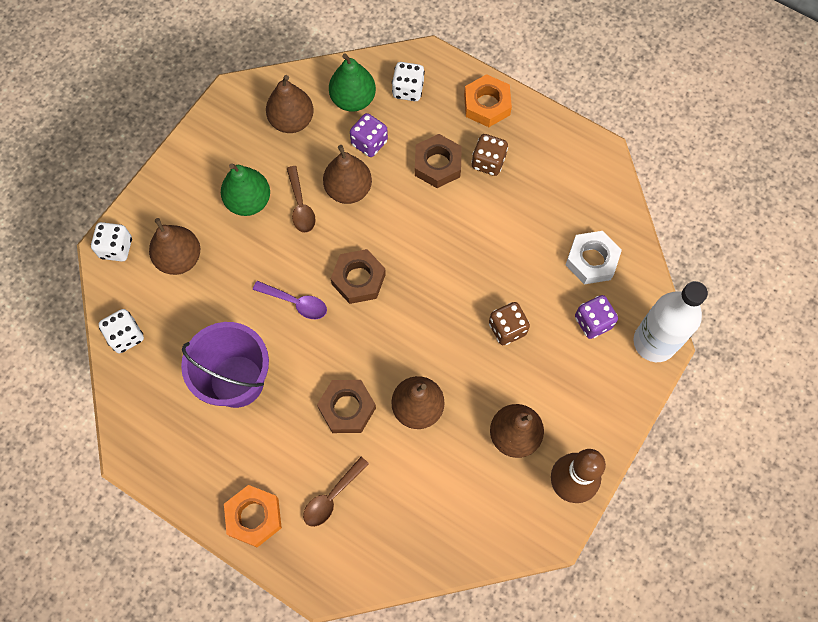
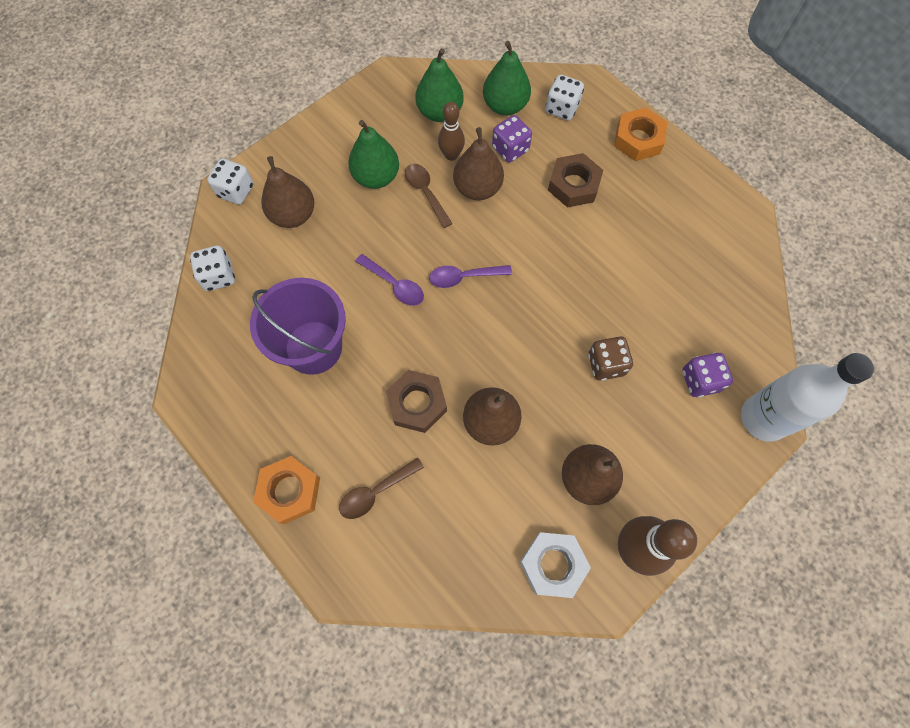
camera: 15 degrees right, 0 degrees up
brown pear [266,75,314,133] -> green pear [415,48,464,122]
brown spoon [287,166,316,233] -> brown spoon turned 150 degrees clockwise [405,164,453,228]
brown nut [331,249,386,304] -> purple spoon [429,265,512,288]
brown dice [472,134,508,176] -> none
white nut [566,231,622,284] -> white nut moved to [520,532,591,598]
none -> brown bowling pin [438,102,465,161]

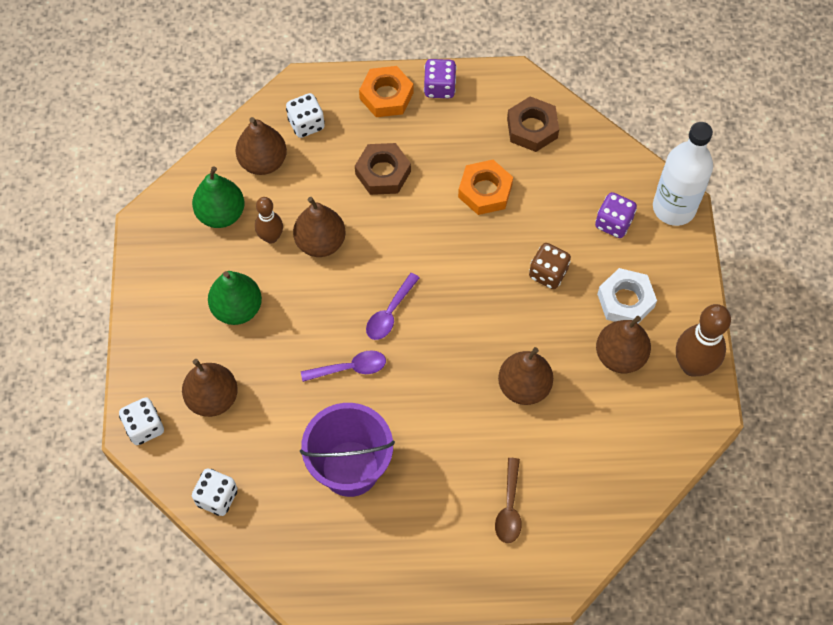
camera: 50 degrees left, 5 degrees down
orange nut [253,456,320,524] -> orange nut moved to [458,160,513,215]
brown nut [386,370,447,433] -> brown nut moved to [507,96,559,152]
brown spoon [405,164,453,228] -> none
green pear [483,41,531,116] -> brown pear [236,117,287,175]
purple dice [492,115,532,162] -> purple dice moved to [424,59,457,98]
white nut [520,532,591,598] -> white nut moved to [597,268,657,323]

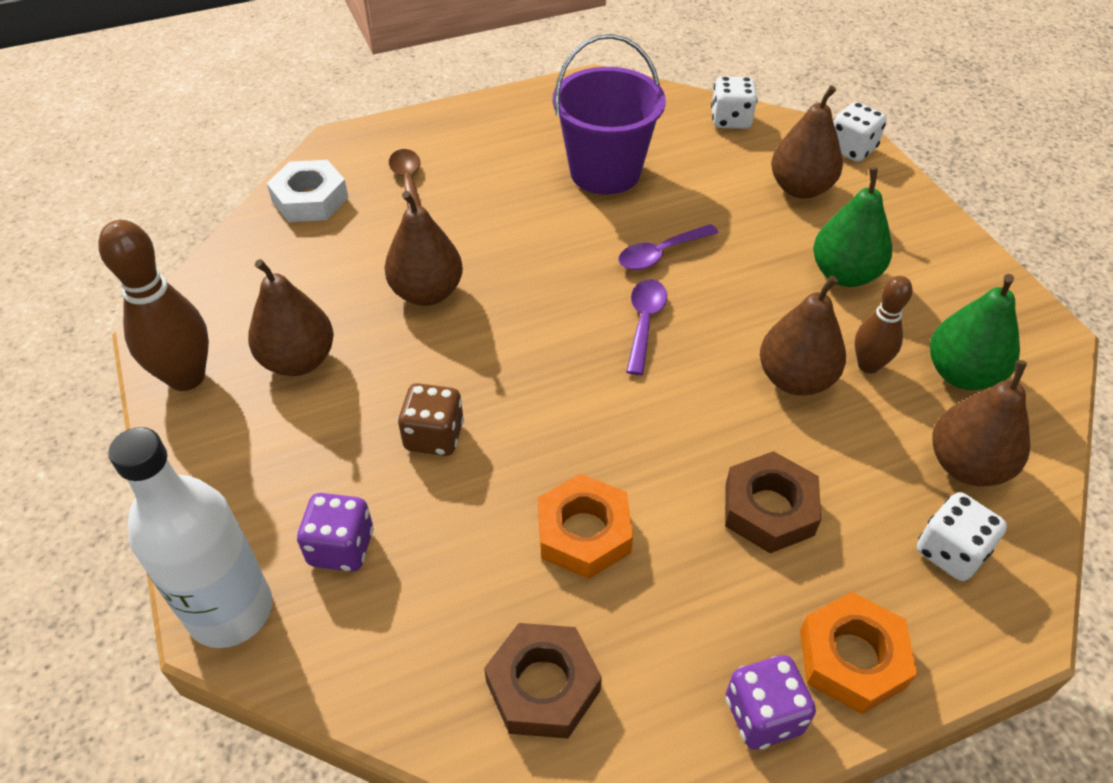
camera: 160 degrees right, 15 degrees down
white nut [597,268,657,323] -> white nut moved to [267,160,349,222]

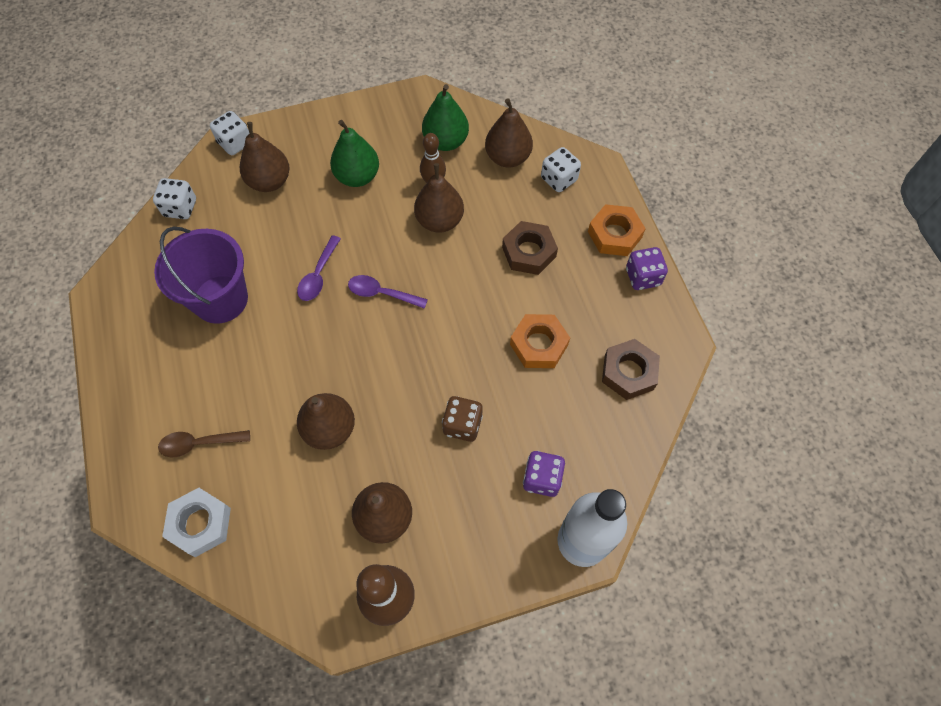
camera: 85 degrees left, 15 degrees up
purple spoon [618,224,719,270] -> purple spoon turned 45 degrees clockwise [297,235,341,301]

